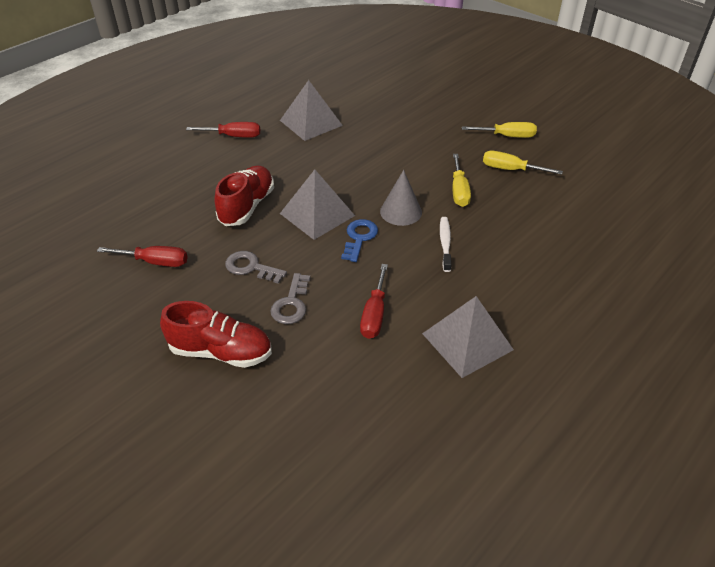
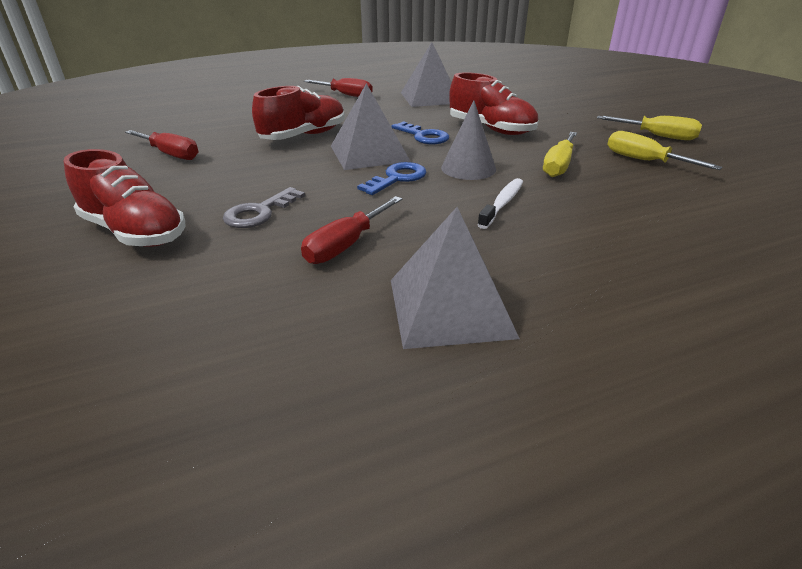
camera: 25 degrees right, 10 degrees down
grey key [225,251,287,284] -> none
none -> blue key [392,121,449,144]
none -> red shoe [449,72,538,135]

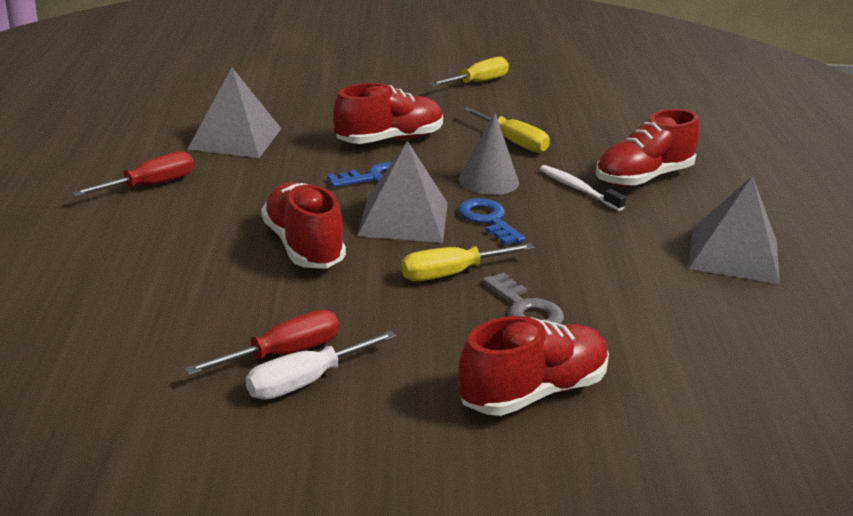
camera: 70 degrees left, 5 degrees down
red screwdriver [301,196,402,264] -> none
yellow screwdriver [607,131,722,170] -> yellow screwdriver moved to [401,243,534,281]
none -> white screwdriver [246,331,397,400]
none -> red shoe [596,109,700,187]

